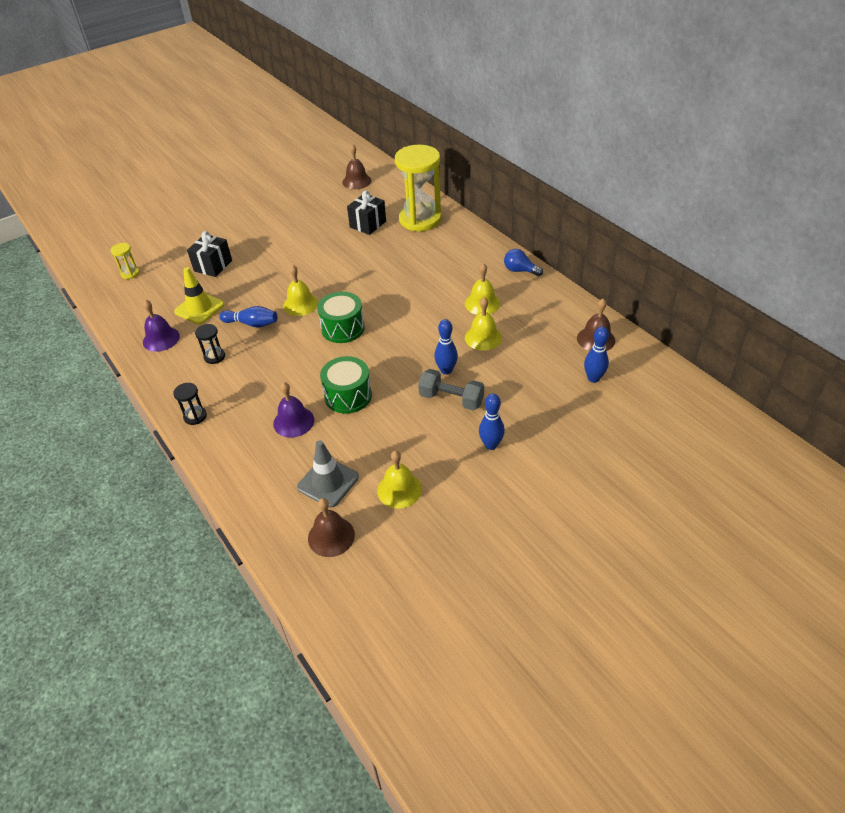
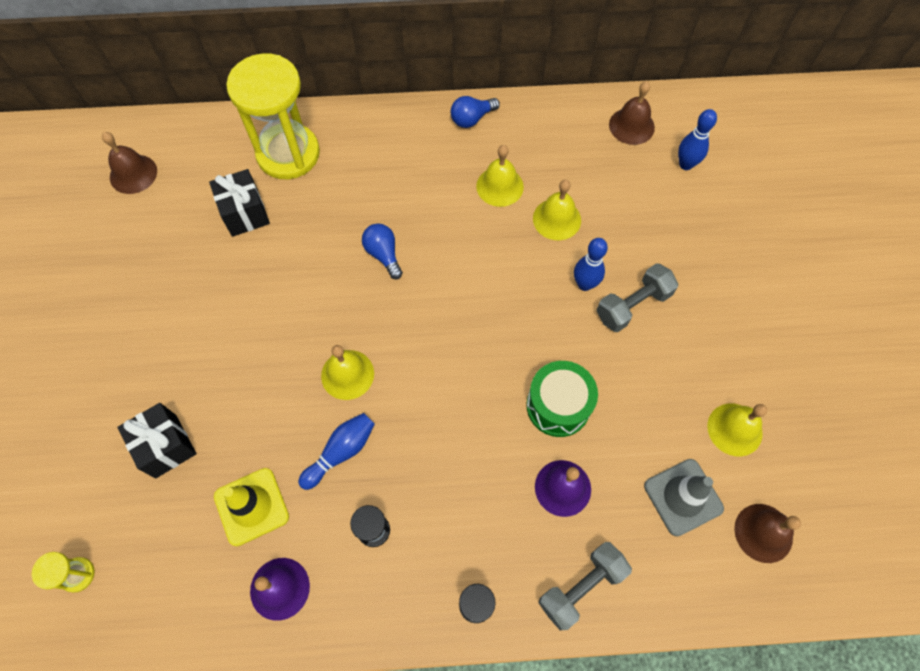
camera: 60 degrees left, 20 degrees up
green drum [317,292,365,343] -> none
blue bowling pin [479,394,505,450] -> none
none -> blue light bulb [362,223,403,279]
none -> grey dumbbell [539,542,632,630]

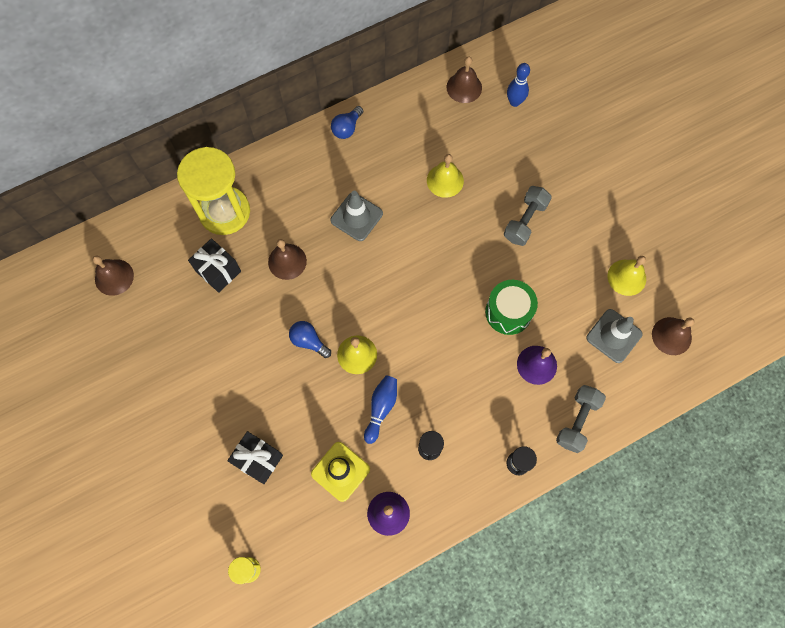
camera: 25 degrees left, 5 degrees up
blue light bulb [362,223,403,279] -> blue light bulb moved to [289,321,331,358]
yellow bell [476,145,524,207] -> none
blue bowling pin [574,238,608,291] -> none
none -> brown bell [268,239,307,280]
none -> grey traffic cone [330,191,383,241]

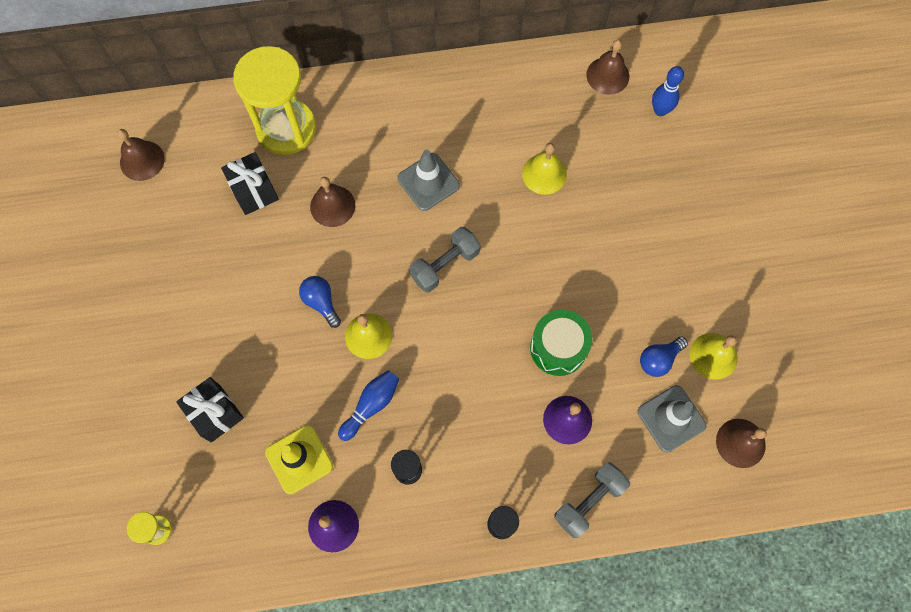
camera: 20 degrees right, 0 degrees up
blue light bulb [331,106,363,139] -> blue light bulb moved to [640,337,688,377]
grey dumbbell [504,186,552,246] -> grey dumbbell moved to [409,227,481,293]

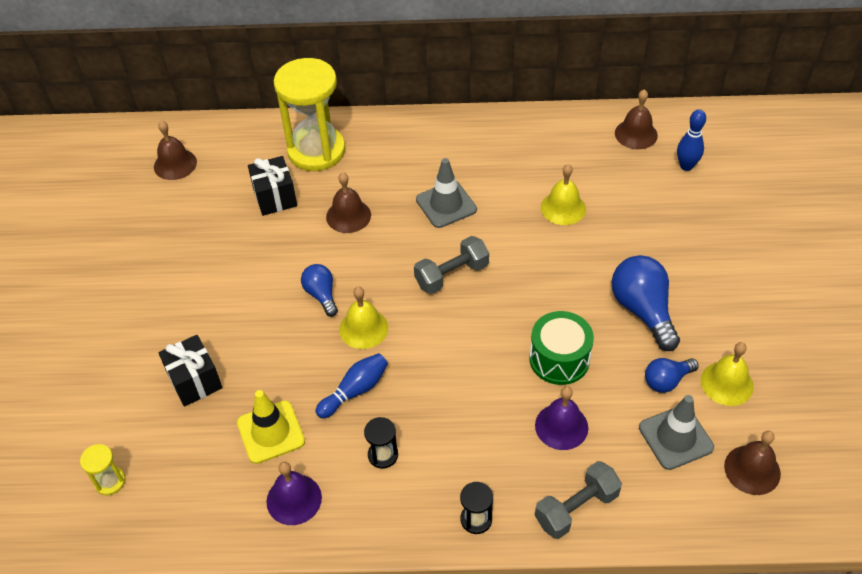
camera: 10 degrees right, 20 degrees down
none -> blue light bulb [611,255,680,351]

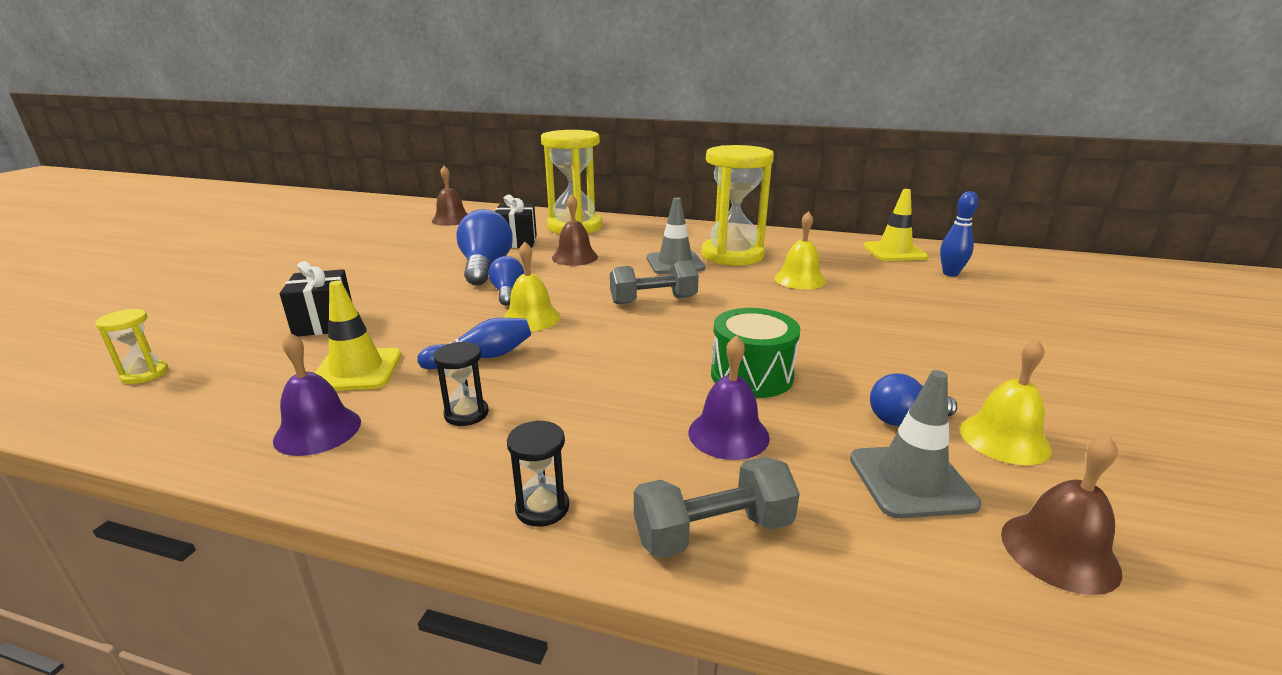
camera: 15 degrees right, 25 degrees down
blue light bulb [611,255,680,351] -> blue light bulb moved to [456,209,513,286]
brown bell [615,89,658,149] -> yellow traffic cone [863,189,928,261]
none -> yellow hourglass [701,145,774,266]

